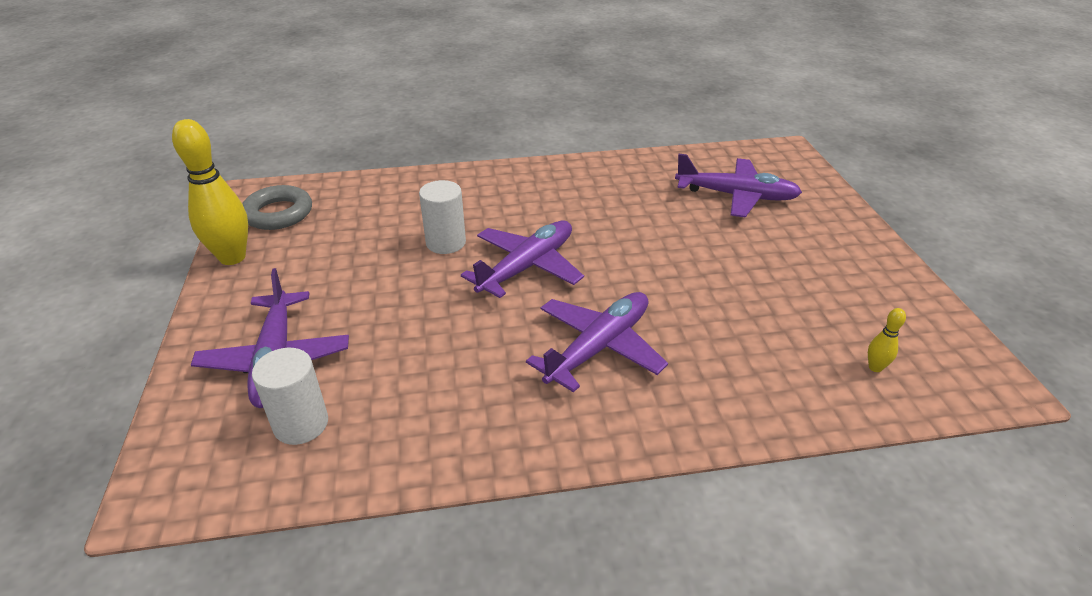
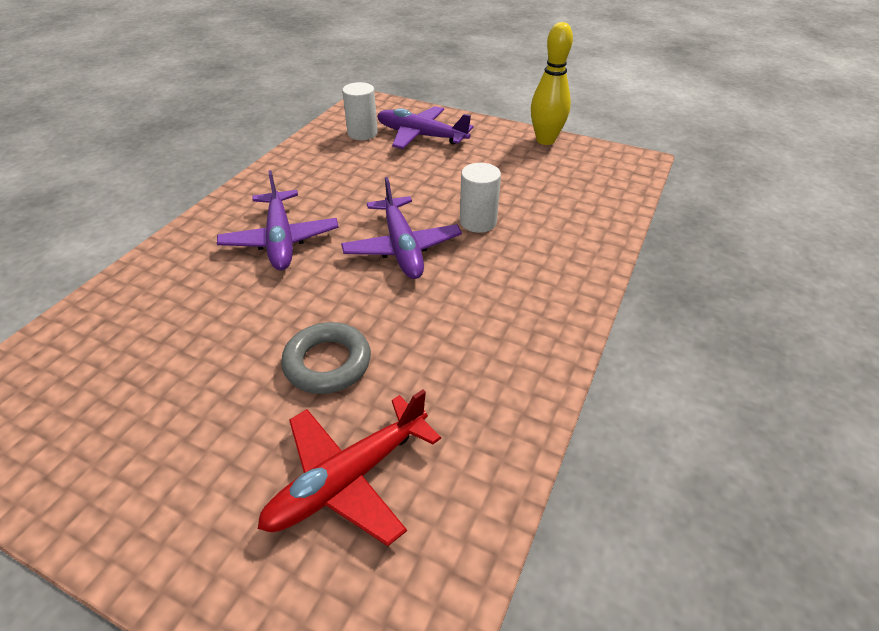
camera: 125 degrees right, 5 degrees up
grey ring [242,185,312,230] -> grey ring moved to [281,322,371,394]
purple plane [675,154,802,218] -> red plane [258,390,441,546]
yellow bowling pin [868,308,906,372] -> none

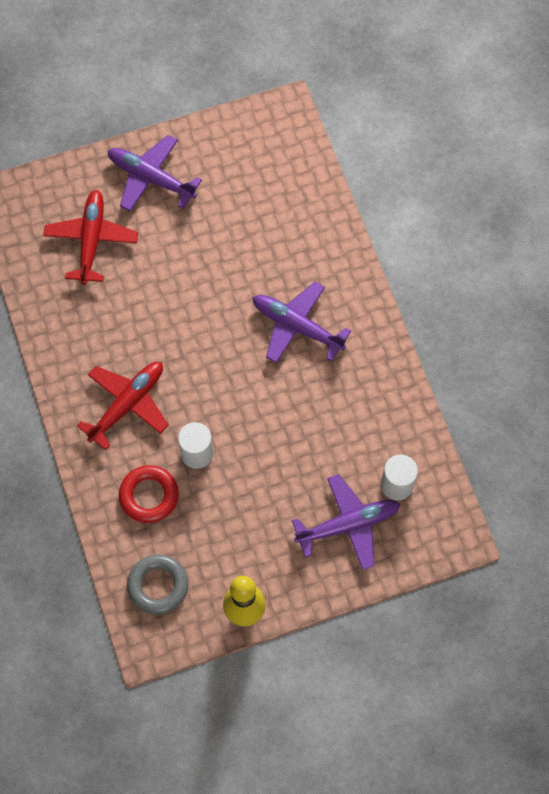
camera: 135 degrees right, 25 degrees up
grey ring [281,322,371,394] -> grey ring moved to [127,554,188,615]
purple plane [341,177,462,279] -> purple plane moved to [108,135,202,212]
none -> red plane [77,362,169,450]
none -> red ring [119,465,179,523]

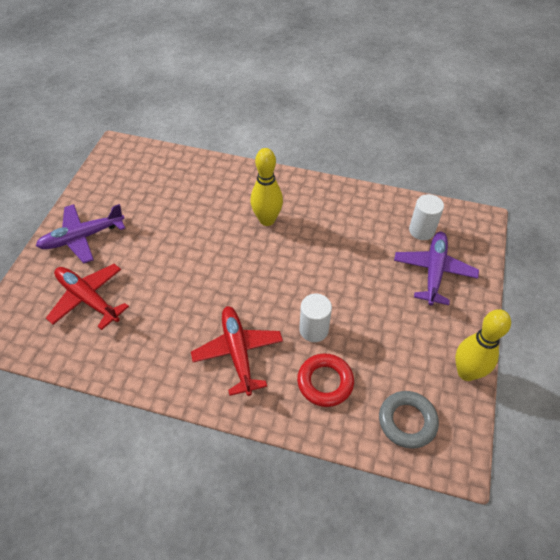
camera: 55 degrees left, 15 degrees down
purple plane [253,282,351,363] -> yellow bowling pin [251,148,283,226]

